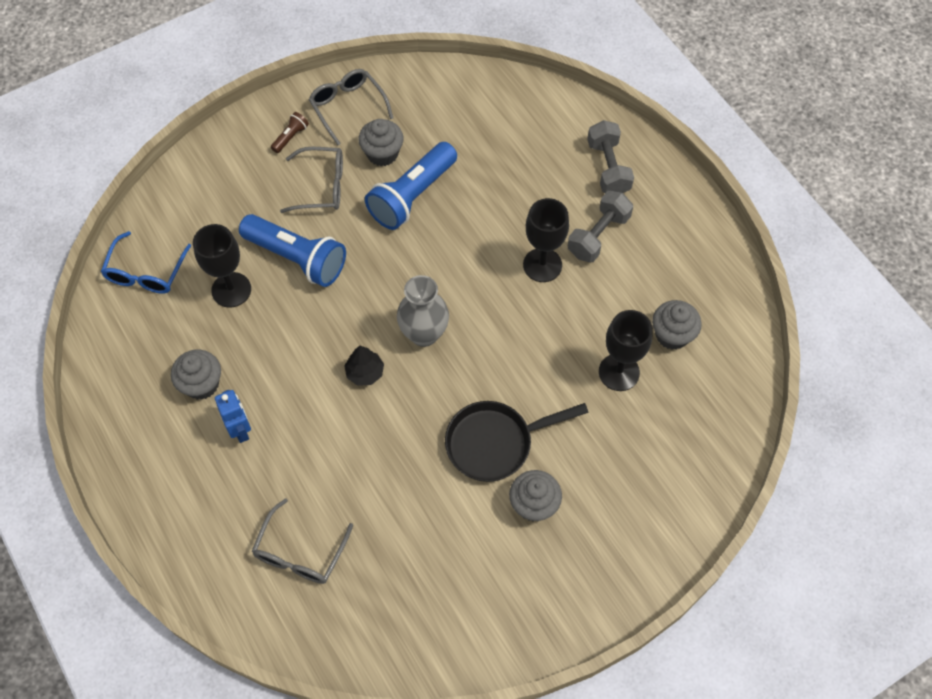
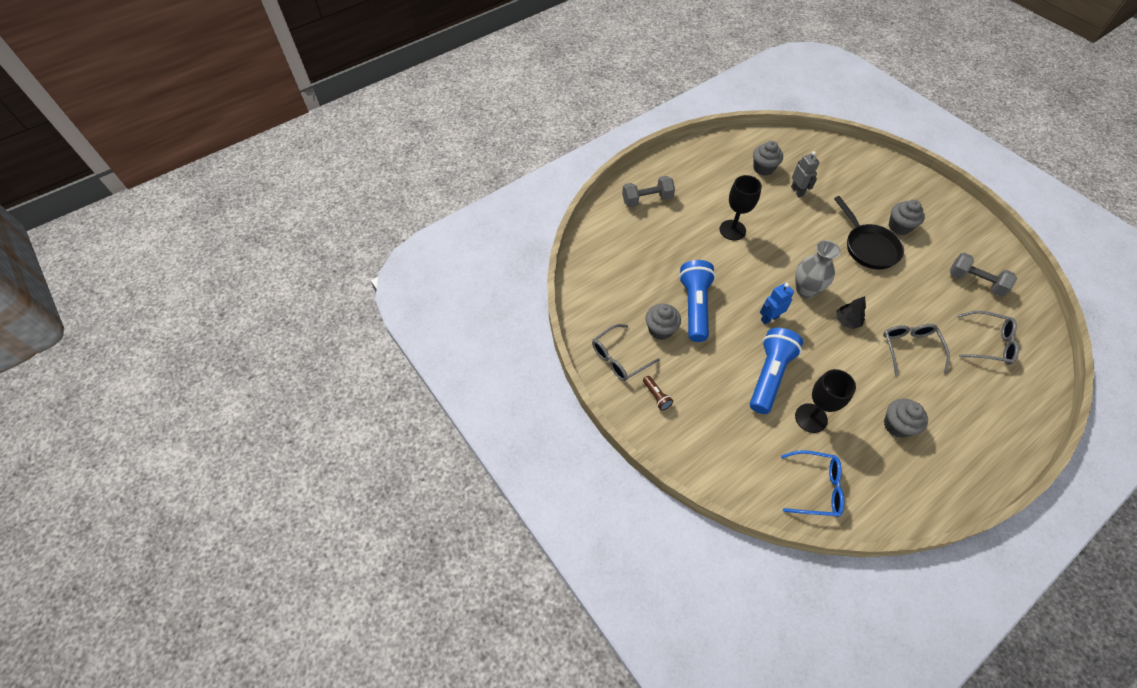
camera: 95 degrees left, 5 degrees down
blue robot [215,390,251,443] -> blue robot moved to [760,283,794,324]
brown flashlight [271,112,309,153] -> brown flashlight turned 150 degrees counterclockwise [643,376,673,411]
grey glasses [280,147,343,213] -> grey glasses moved to [883,324,950,376]
blue flashlight [365,142,457,230] -> blue flashlight turned 120 degrees counterclockwise [679,260,716,342]
grey dumbbell [568,191,633,262] -> grey dumbbell moved to [950,253,1017,296]
black goblet [599,310,653,391] -> grey robot [791,151,820,197]

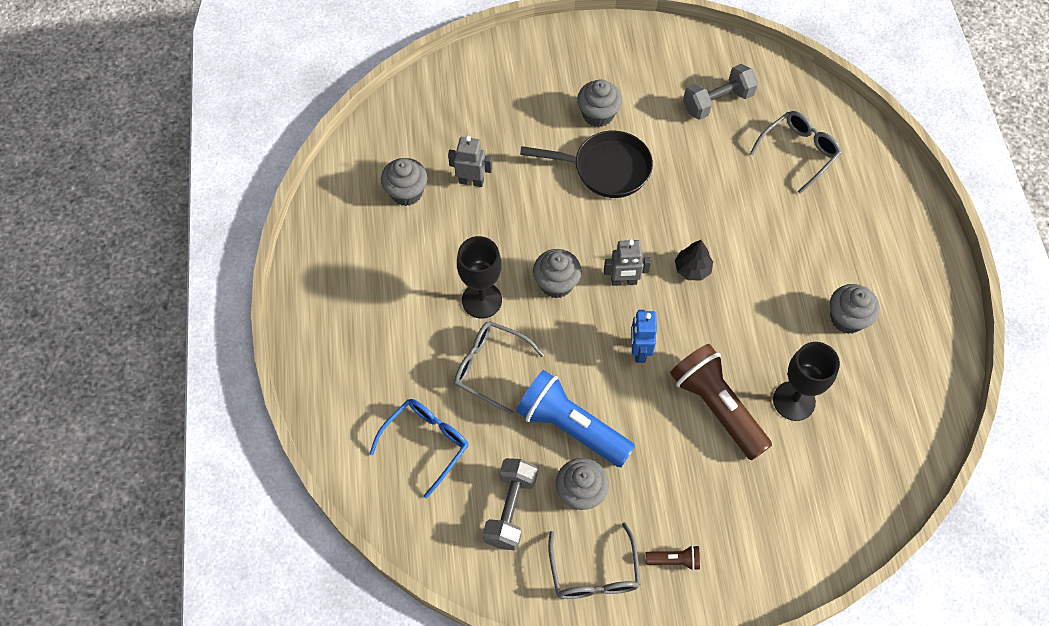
camera: 60 degrees left, 5 degrees up
grey dumbbell [622,176,675,207] -> grey dumbbell moved to [483,458,538,550]
blue flashlight [750,328,803,414] -> brown flashlight [670,344,772,460]
blue glasses [781,450,844,517] -> blue glasses moved to [370,399,469,498]
grey vase [795,240,841,298] -> grey robot [604,239,651,286]
grey glasses [883,324,950,376] -> grey glasses moved to [454,321,544,415]
none -> grey cupcake [533,249,582,298]

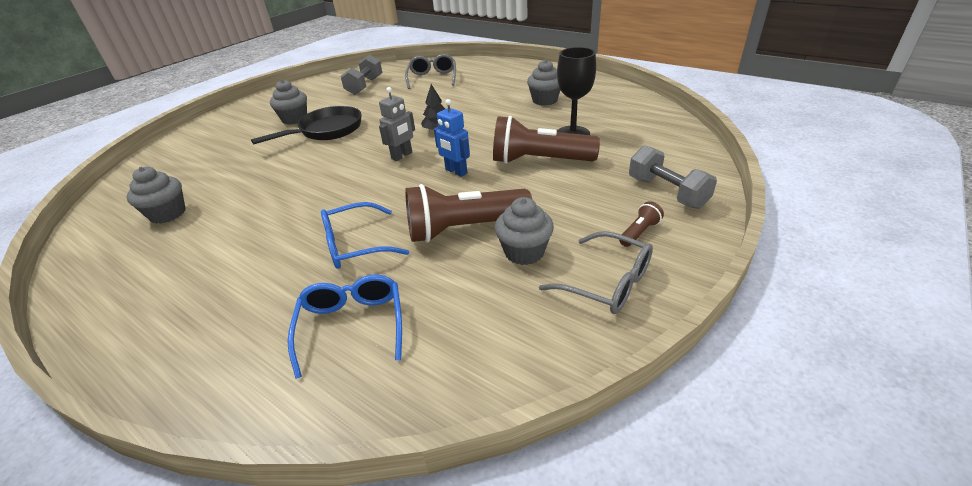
camera: 45 degrees left, 25 degrees down
grey robot [448,136,492,187] -> none
grey glasses [454,321,544,415] -> blue glasses [321,202,409,269]
black goblet [457,236,502,318] -> none
grey dumbbell [483,458,538,550] -> grey dumbbell moved to [629,145,717,209]
blue flashlight [516,370,635,467] -> brown flashlight [405,184,532,242]
grey cupcake [533,249,582,298] -> none

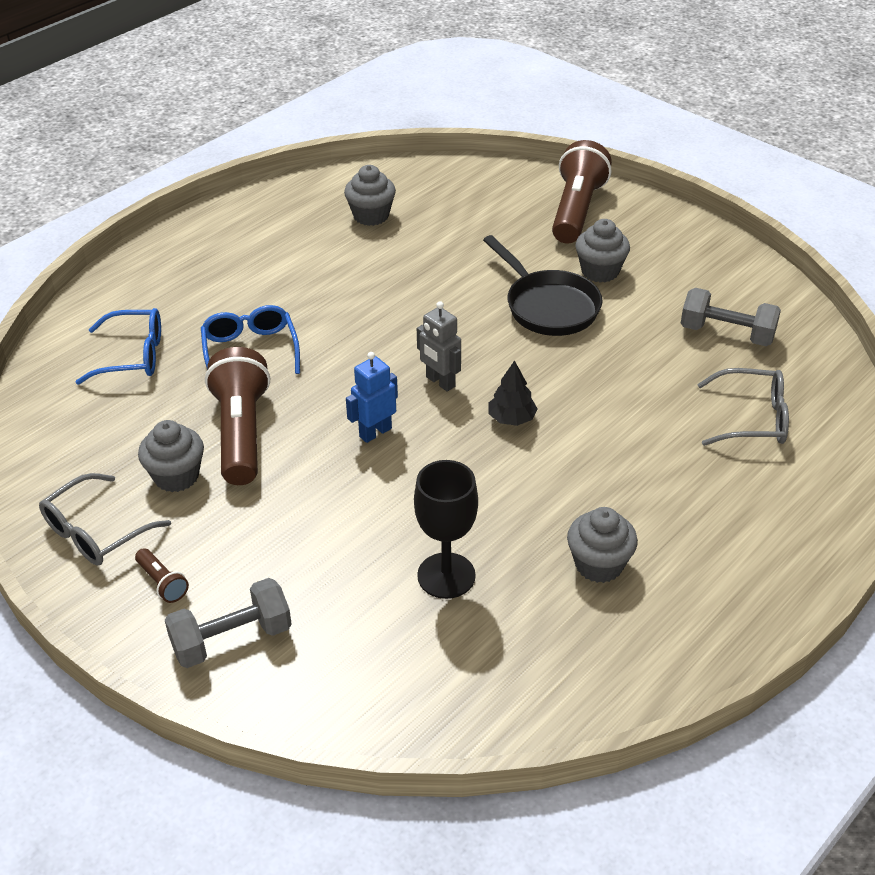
camera: 95 degrees right, 5 degrees up
brown flashlight [493,116,600,164] -> brown flashlight moved to [552,140,612,244]

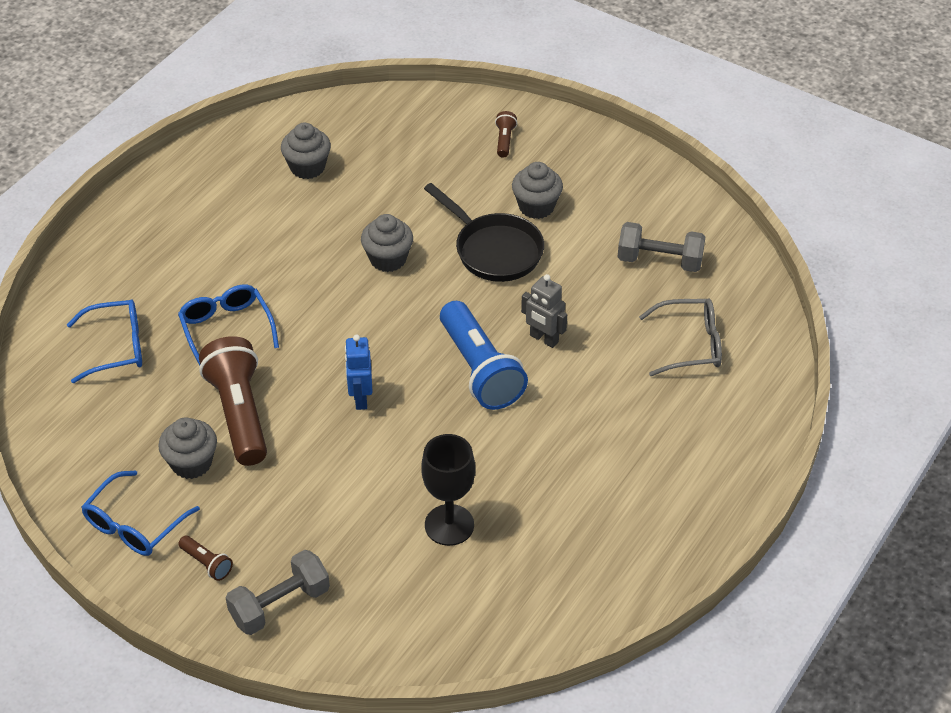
camera: 10 degrees left, 5 degrees up
grey glasses [39,473,171,566] -> blue glasses [82,470,200,556]
blue robot [346,352,398,443] -> blue robot turned 45 degrees counterclockwise [345,334,373,410]
grey robot [417,301,461,392] -> grey robot moved to [521,274,567,348]
black tree [489,360,538,426] -> blue flashlight [440,301,528,410]
brown flashlight [552,140,612,244] -> brown flashlight [495,111,517,158], size x0.43
grey cupcake [567,507,638,583] -> grey cupcake moved to [361,214,413,272]

